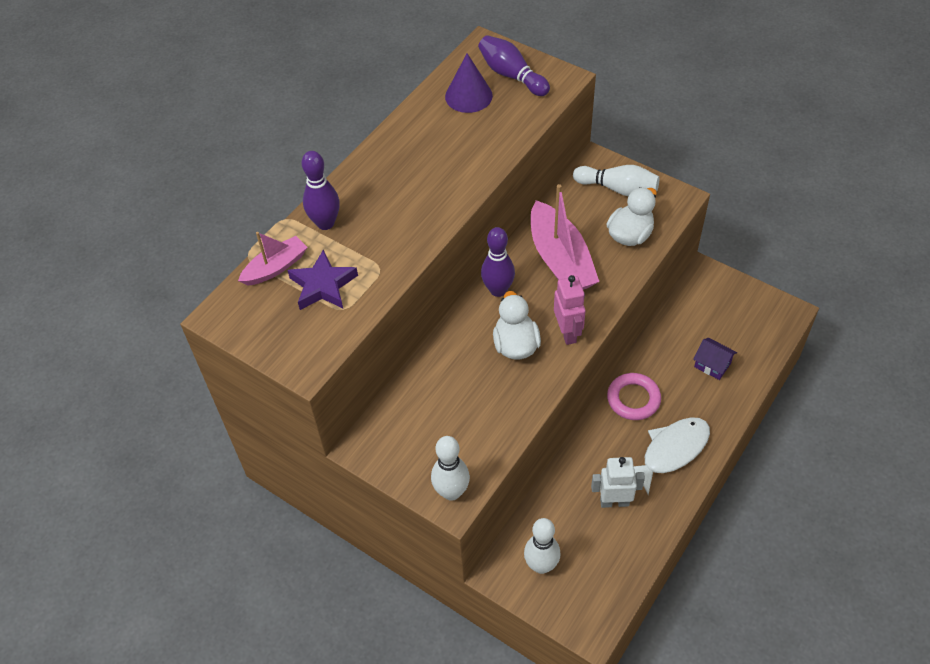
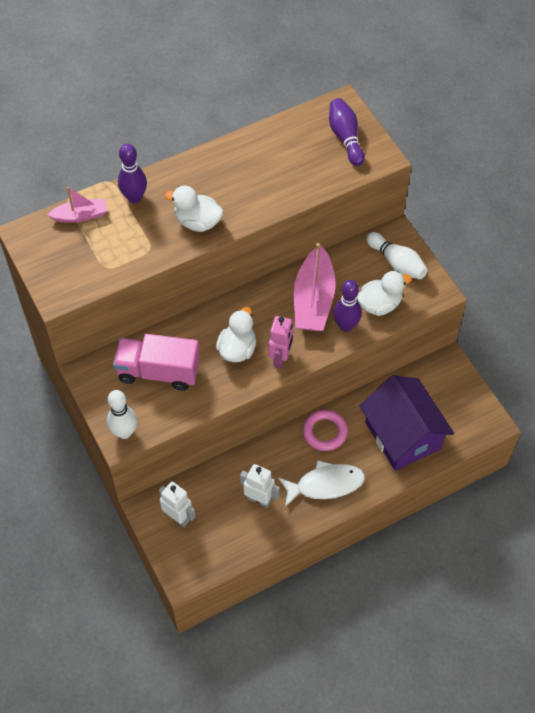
camera: 25 degrees right, 5 degrees up
purple star [287,249,358,310] -> none
purple cone [445,53,493,113] -> none
purple bowling pin [481,227,515,297] -> purple bowling pin moved to [333,280,362,332]
white bowling pin [524,518,561,574] -> white robot [159,482,195,527]
purple house [693,338,737,380] -> purple house [359,375,454,471], size x2.49
none -> pink truck [113,334,200,391]
none -> white duck [165,186,223,232]

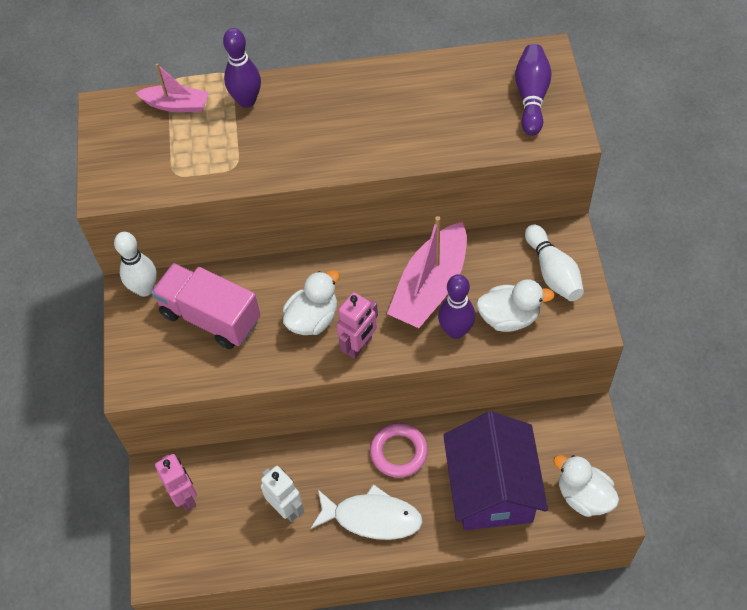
camera: 25 degrees right, 0 degrees up
white bowling pin [107,390,137,439] -> white bowling pin moved to [114,232,157,297]
white robot [159,482,195,527] -> pink robot [155,454,197,511]
white duck [165,186,223,232] -> white duck moved to [553,455,619,517]

